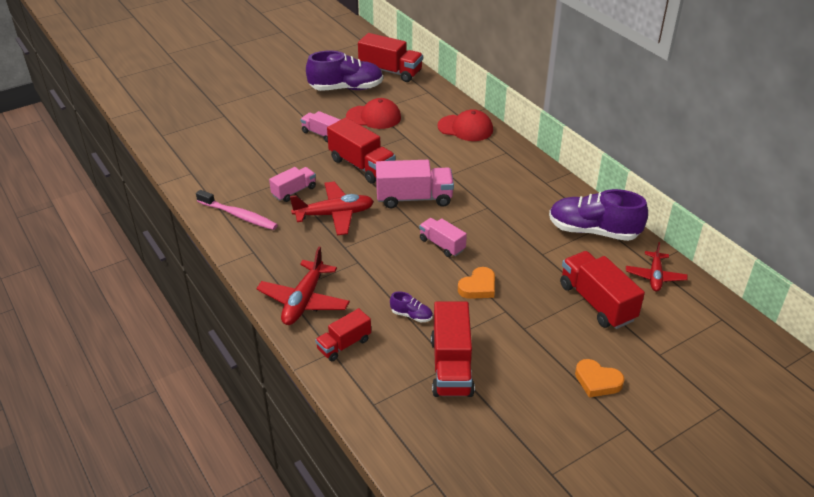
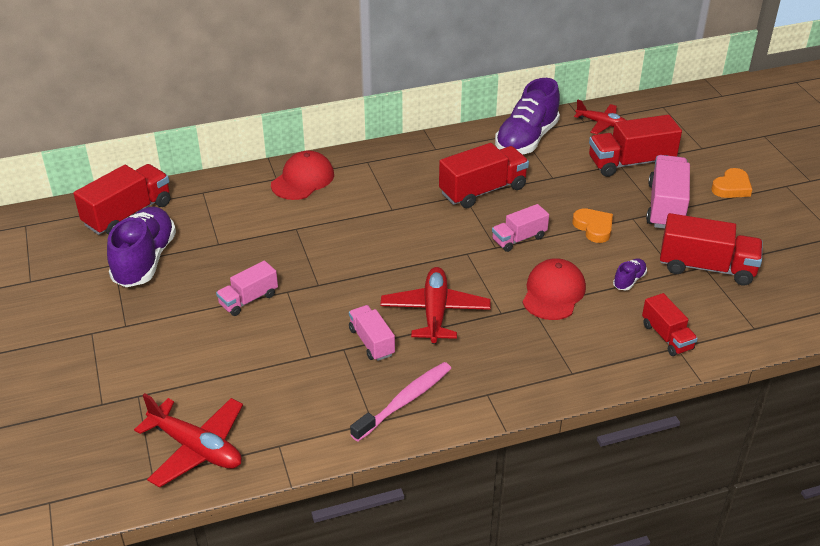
camera: 75 degrees left, 0 degrees up
red plane [256,247,350,325] -> red plane moved to [134,393,243,488]
red truck [327,117,395,183] -> red truck moved to [439,143,529,208]
red cap [346,98,401,129] -> red cap moved to [523,258,586,320]
pink truck [376,160,454,208] -> pink truck moved to [646,155,690,229]

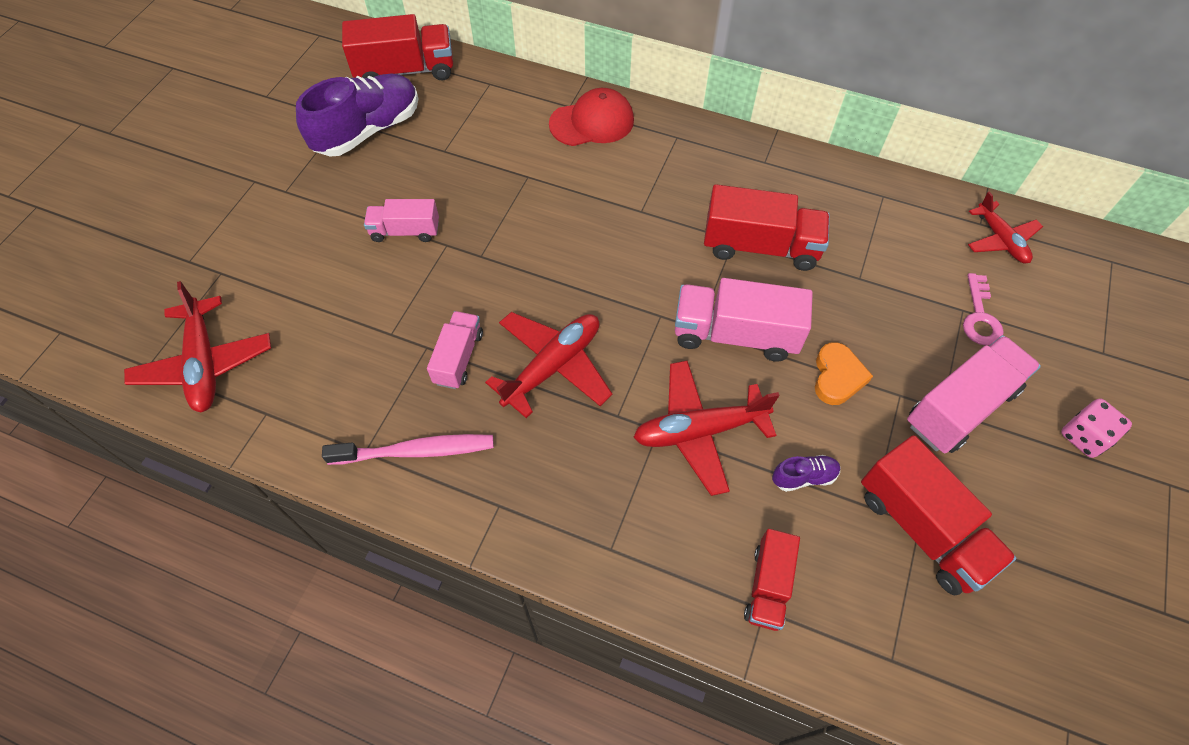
camera: 40 degrees right, 20 degrees up
pink truck [492,204,549,252] -> pink truck [675,278,813,362], size x1.66
purple shoe [495,78,560,155] -> none
red cap [523,258,586,320] -> red plane [633,361,780,496]
red truck [589,115,682,177] -> pink key [963,273,1004,346]
orange heart [711,168,752,198] -> pink dice [1061,398,1132,458]

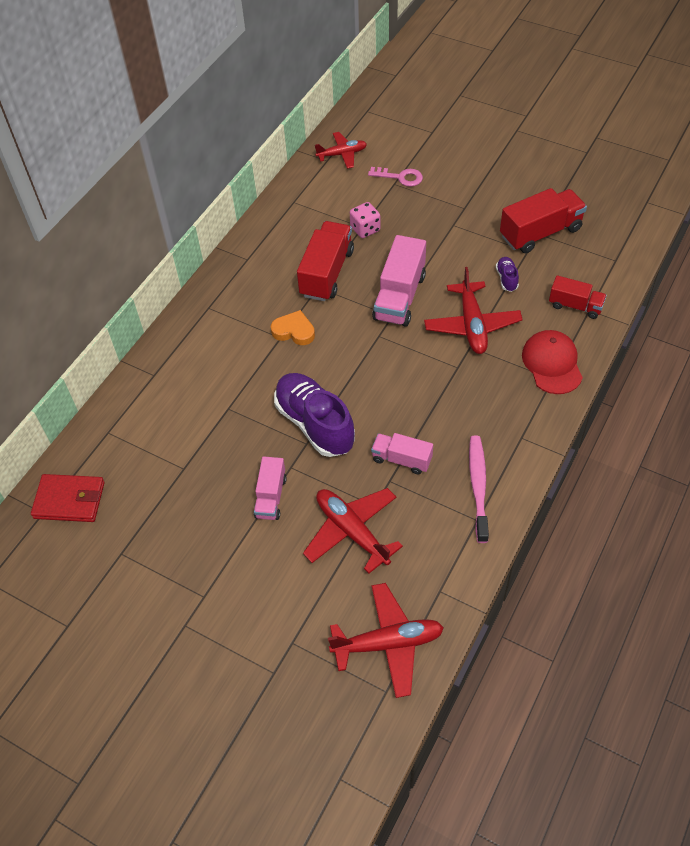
camera: 80 degrees left, 5 degrees down
purple shoe [296,73,419,157] -> purple shoe moved to [274,373,355,457]
red truck [342,14,453,80] -> red wallet [31,474,105,522]
red plane [485,312,612,418] -> red plane moved to [303,488,403,574]
red cap [549,88,634,146] -> red cap moved to [522,330,583,394]
orange heart [815,342,873,405] -> orange heart moved to [271,310,315,345]
pink truck [907,335,1041,453] -> none
pink dice [1061,398,1132,458] -> pink dice moved to [350,202,381,238]

